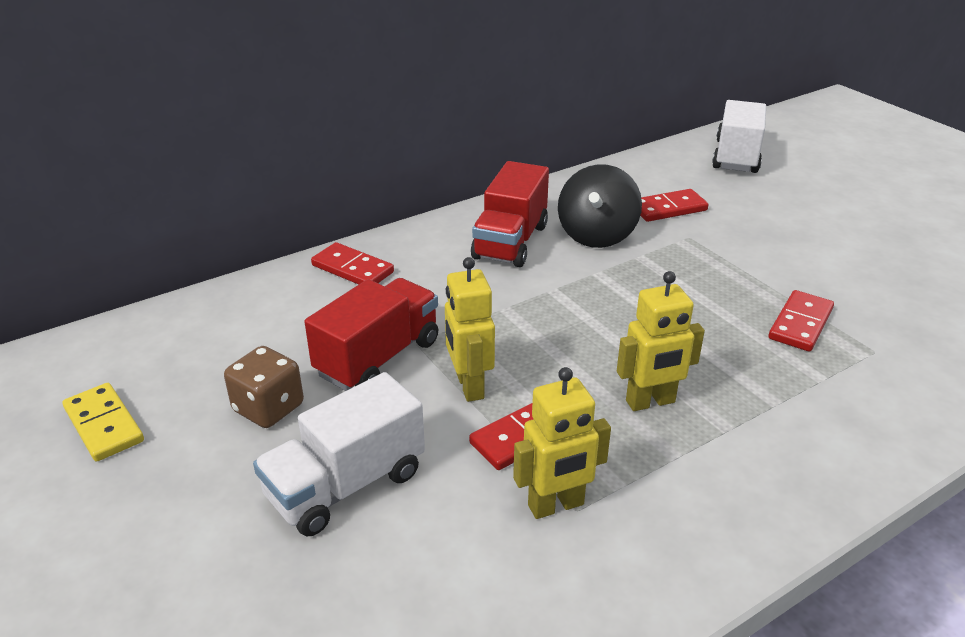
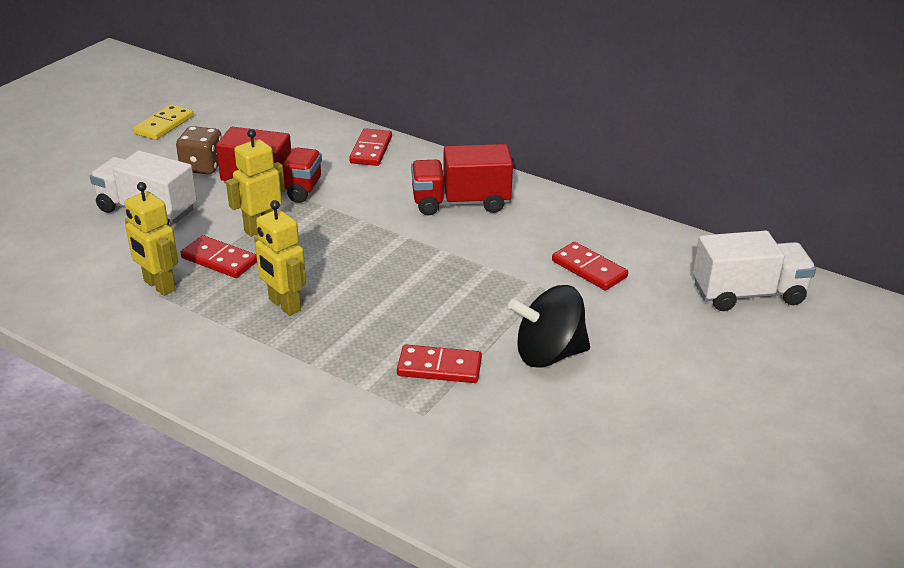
camera: 65 degrees right, 0 degrees up
black spinning top [558,164,642,248] -> black spinning top moved to [508,285,590,367]

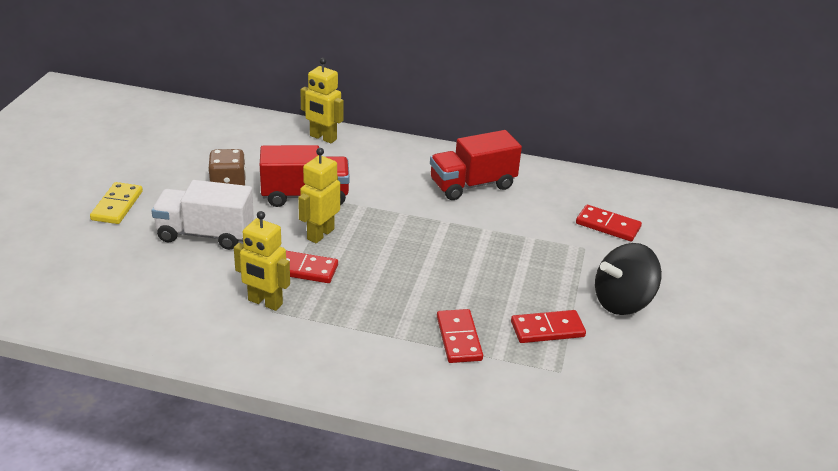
camera: 20 degrees left, 0 degrees up
yellow domino [133,104,194,140] -> yellow domino moved to [90,182,143,224]
yellow robot [254,200,306,316] -> yellow robot moved to [300,58,344,143]
red domino [349,128,392,166] -> red domino moved to [437,309,483,363]
white truck [693,231,816,311] -> none

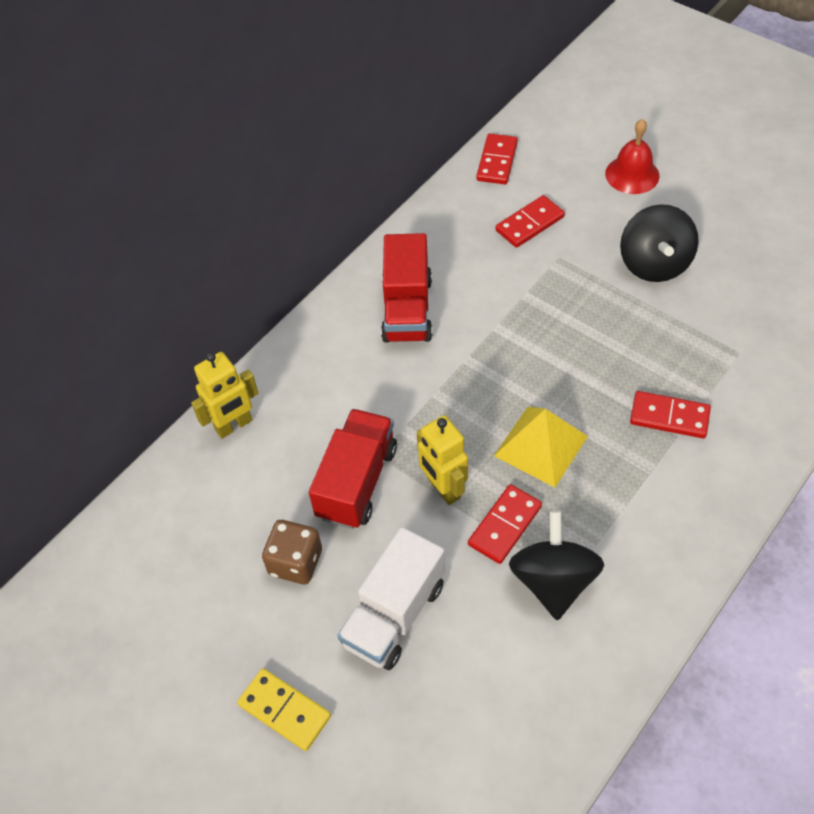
camera: 60 degrees left, 20 degrees up
yellow robot [234,211,290,311] -> black spinning top [509,511,604,620]
red domino [511,310,586,343] -> red domino moved to [476,134,518,184]
none -> yellow pyramid [494,407,588,487]
none -> red bell [605,119,659,194]

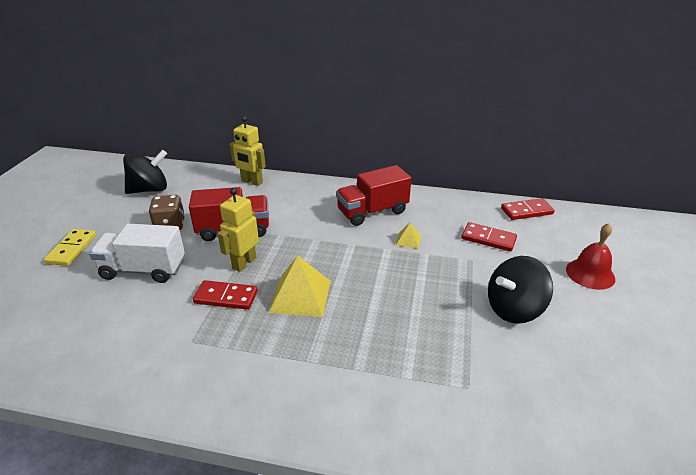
camera: 60 degrees right, 20 degrees down
black spinning top [509,511,604,620] -> black spinning top moved to [123,150,167,194]
red domino [630,391,711,438] -> none
none -> yellow pyramid [396,223,421,249]

